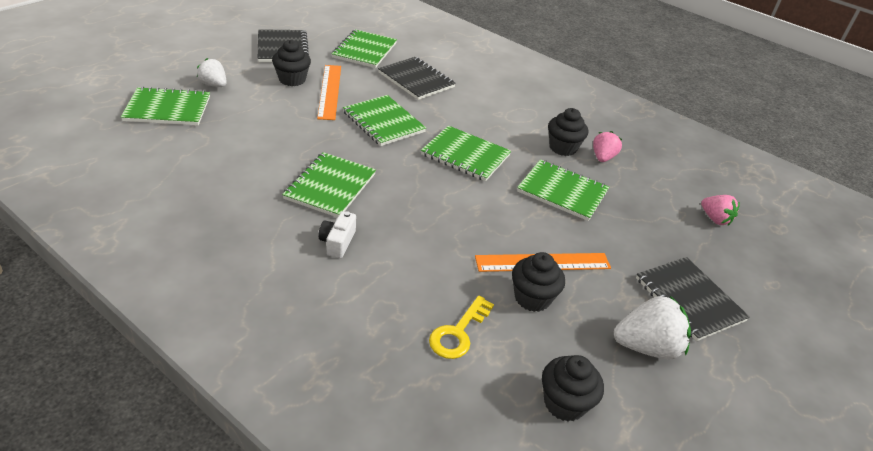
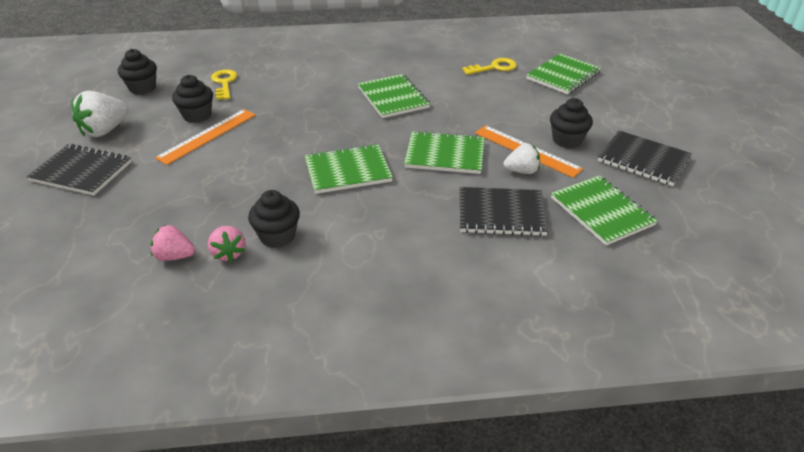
camera: 140 degrees right, 0 degrees up
white strawberry [197,58,227,87] -> white strawberry moved to [503,143,540,174]
white camera [319,211,356,258] -> none
green notebook [517,159,609,221] -> none
pink strawberry [701,195,740,225] -> pink strawberry moved to [151,225,195,261]
none -> yellow key [462,58,517,75]

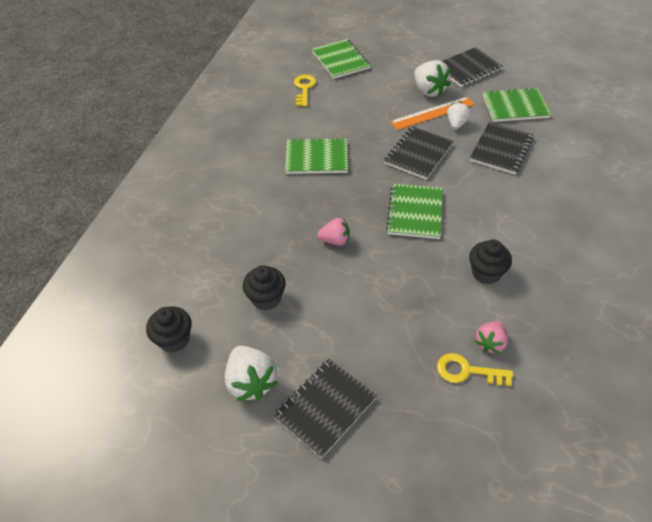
camera: 65 degrees left, 10 degrees up
orange ruler [155,109,256,165] -> none
pink strawberry [208,226,245,262] -> pink strawberry moved to [318,218,350,246]
yellow key [211,69,237,100] -> yellow key moved to [437,353,513,386]
green notebook [404,131,484,174] -> black notebook [384,126,453,180]
black cupcake [550,98,593,148] -> white strawberry [414,60,451,97]

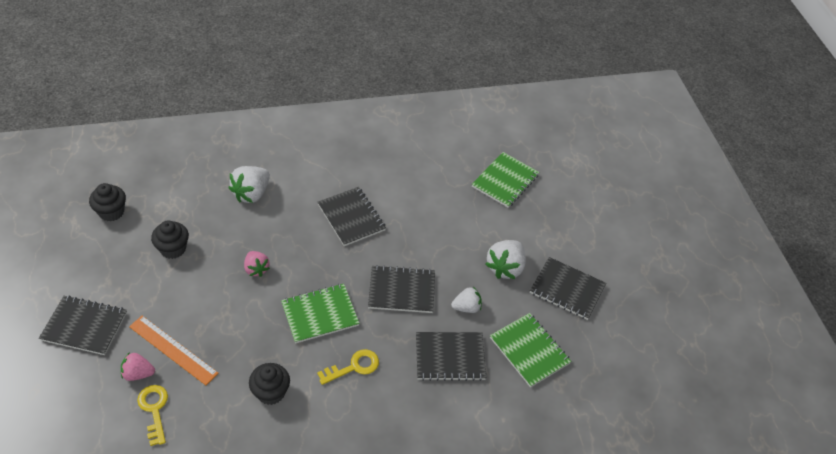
camera: 55 degrees right, 0 degrees up
white strawberry [225,346,278,401] -> white strawberry moved to [229,166,270,203]
green notebook [285,137,348,174] -> black notebook [318,187,386,246]
yellow key [294,75,316,106] -> yellow key moved to [317,349,379,385]
orange ruler [390,97,475,130] -> orange ruler moved to [129,316,218,385]
pink strawberry [475,321,508,354] -> pink strawberry moved to [121,352,155,381]

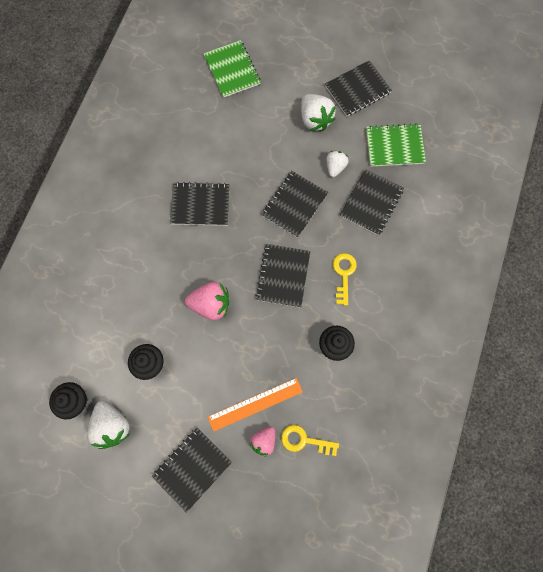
camera: 55 degrees left, 25 degrees up
white strawberry [229,166,270,203] -> white strawberry moved to [87,401,130,449]
pink strawberry [244,251,270,277] -> pink strawberry [185,282,229,320], size x1.59
green notebook [281,284,360,344] -> black notebook [256,244,310,308]

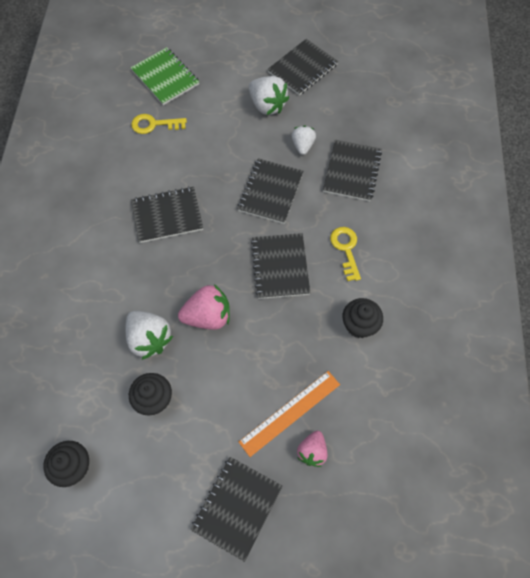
camera: 15 degrees left, 10 degrees down
white strawberry [87,401,130,449] -> white strawberry moved to [126,311,173,360]
yellow key [281,425,339,456] -> yellow key moved to [131,114,187,134]
green notebook [366,123,426,167] -> none

